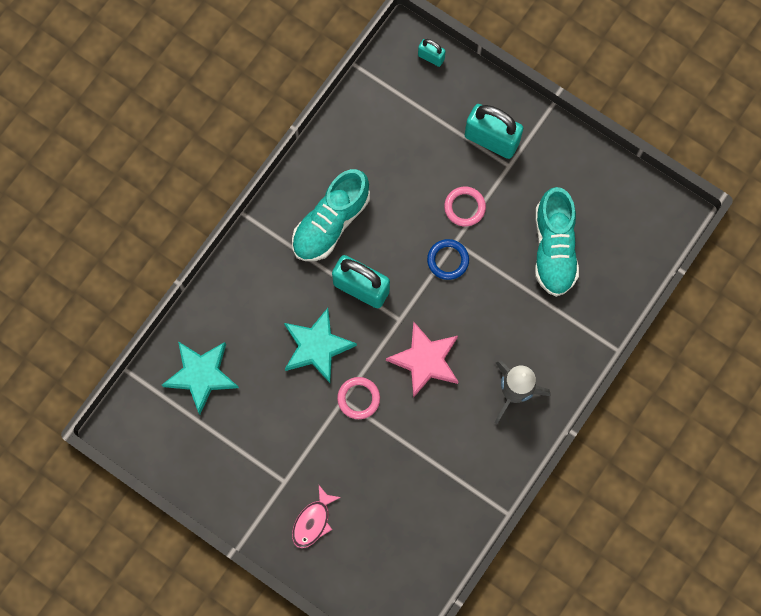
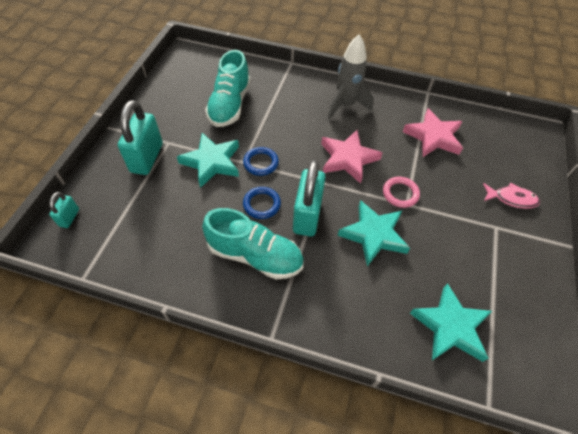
camera: 110 degrees left, 20 degrees down
pink ring [444,186,486,226] -> turquoise star [177,133,239,188]
turquoise shoe [535,187,579,297] -> turquoise shoe turned 120 degrees clockwise [205,50,250,127]
none -> blue ring [243,187,281,219]
none -> pink star [403,108,463,157]

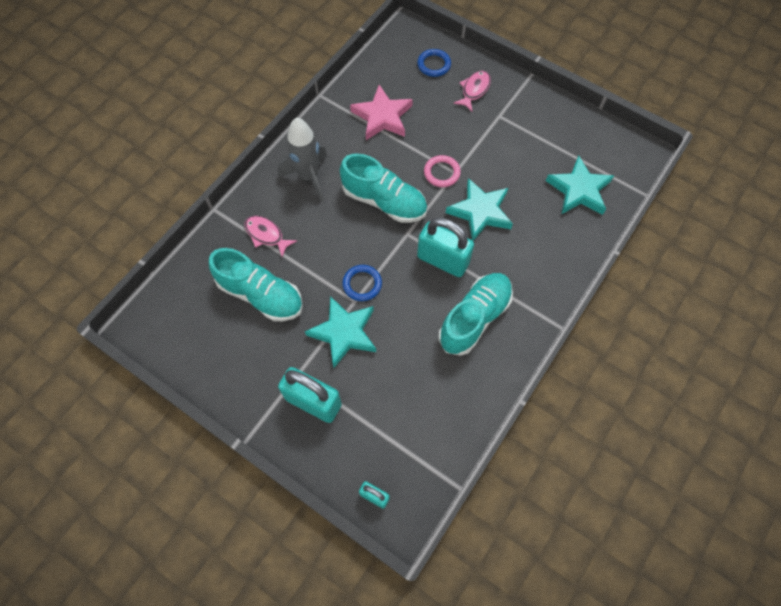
camera: 70 degrees left, 10 degrees up
blue ring [243,187,281,219] -> blue ring moved to [417,49,451,77]
pink star [321,130,382,184] -> turquoise shoe [340,153,427,223]
none -> pink fish [244,216,297,257]

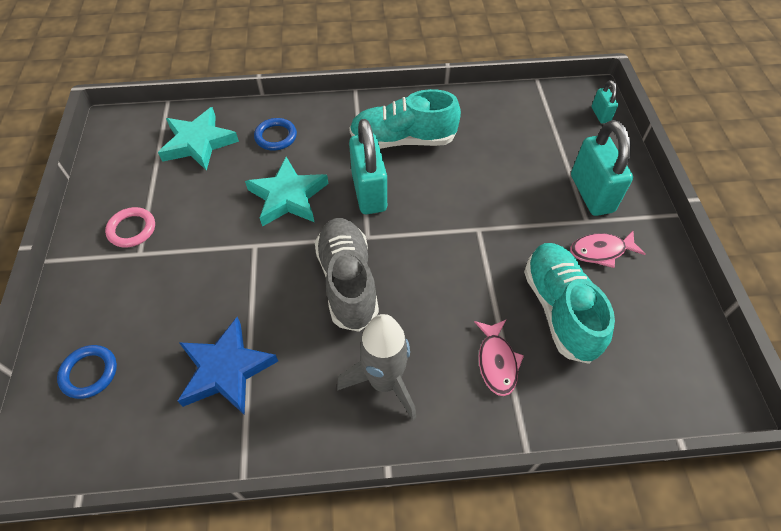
camera: 130 degrees left, 10 degrees down
turquoise star [305,296,376,368] -> none
turquoise shoe [340,153,427,223] -> grey shoe [315,218,379,332]
blue ring [342,265,382,301] -> blue ring moved to [254,118,297,151]
pink star [350,85,413,140] -> blue star [178,317,278,415]
pink ring [424,155,461,187] -> pink ring moved to [105,207,155,247]
pink fish [453,70,491,111] -> pink fish moved to [570,231,645,268]

